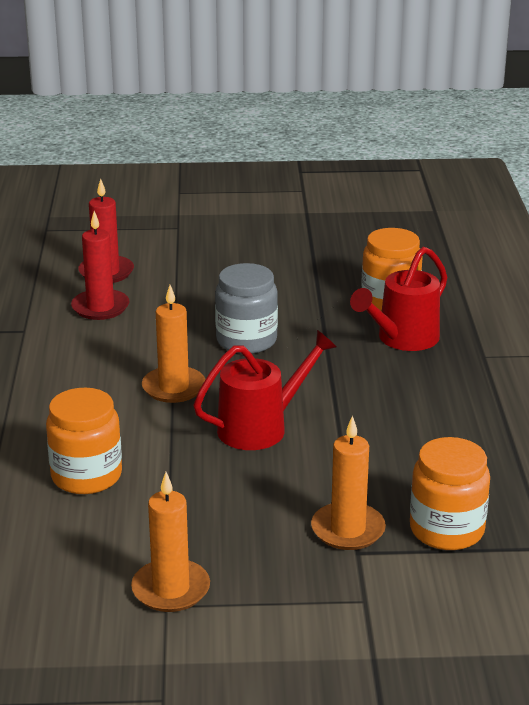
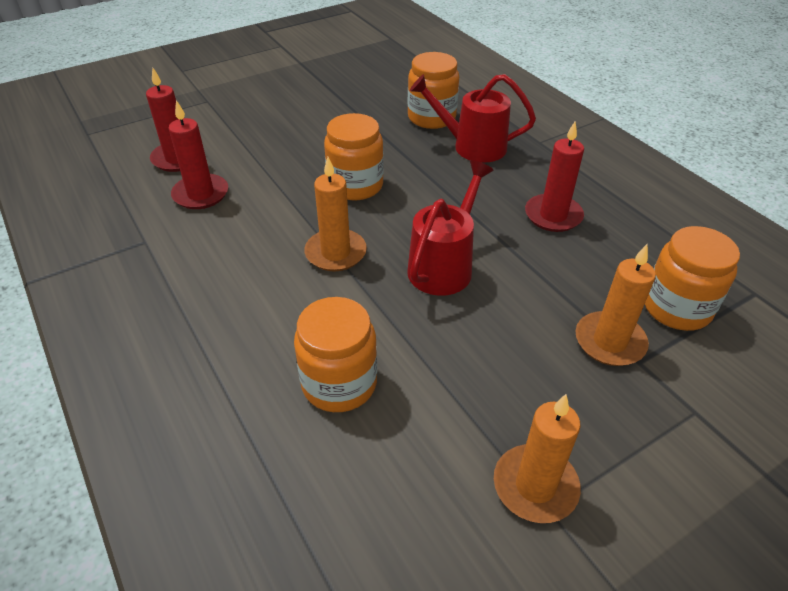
camera: 30 degrees left, 15 degrees up
grey jar [215,263,278,354] -> orange jar [324,113,384,200]
red watering can [350,247,447,351] -> red watering can turned 90 degrees clockwise [410,74,536,163]
none -> red candle [525,122,584,232]

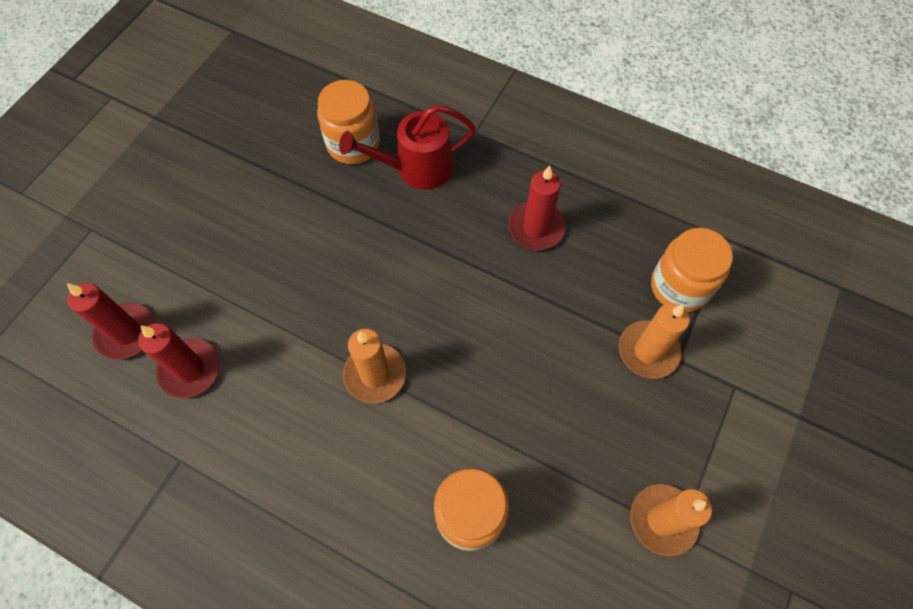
camera: 30 degrees left, 20 degrees up
orange jar [324,113,384,200] -> none
red watering can [407,161,493,296] -> none

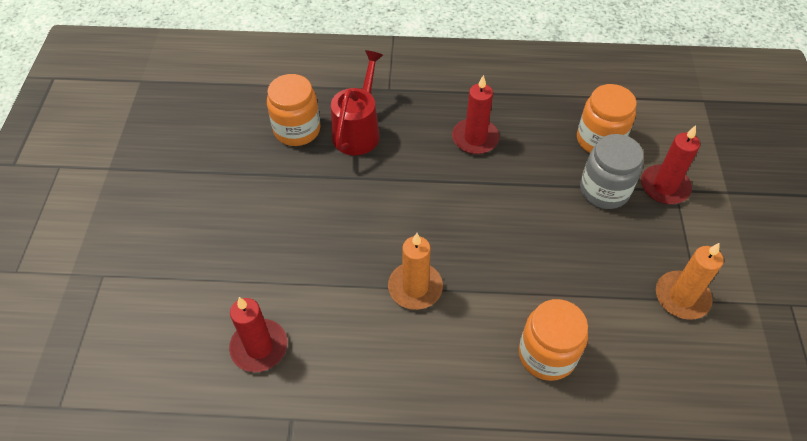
camera: 25 degrees left, 10 degrees down
red candle [67,283,155,359] -> red candle moved to [641,125,700,204]
red watering can [339,105,476,190] -> red watering can turned 150 degrees clockwise [331,50,383,155]
orange candle [619,303,690,379] -> grey jar [580,134,644,209]

